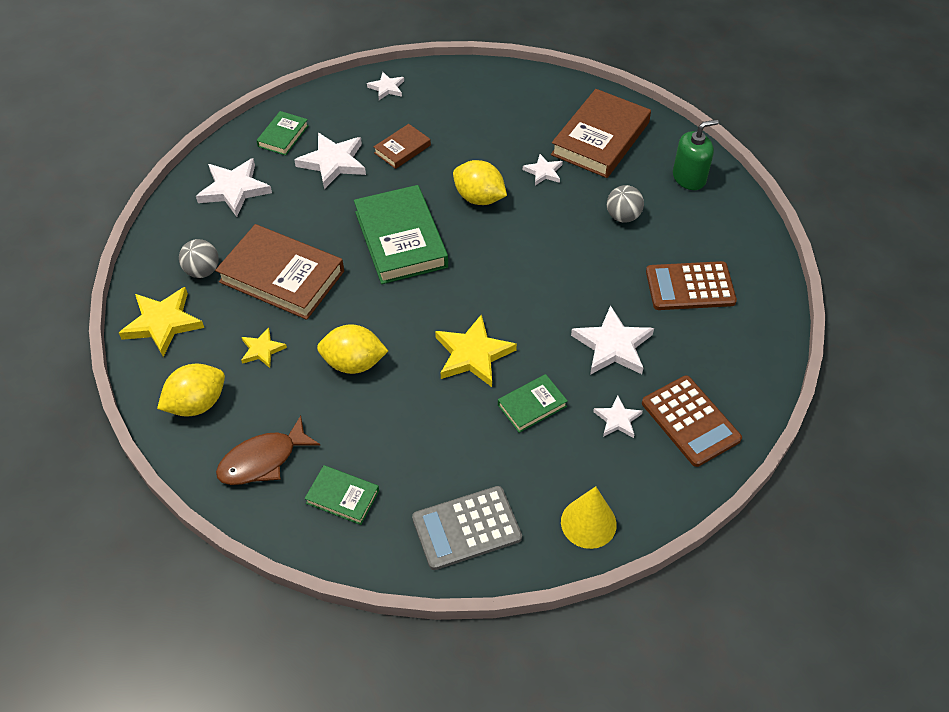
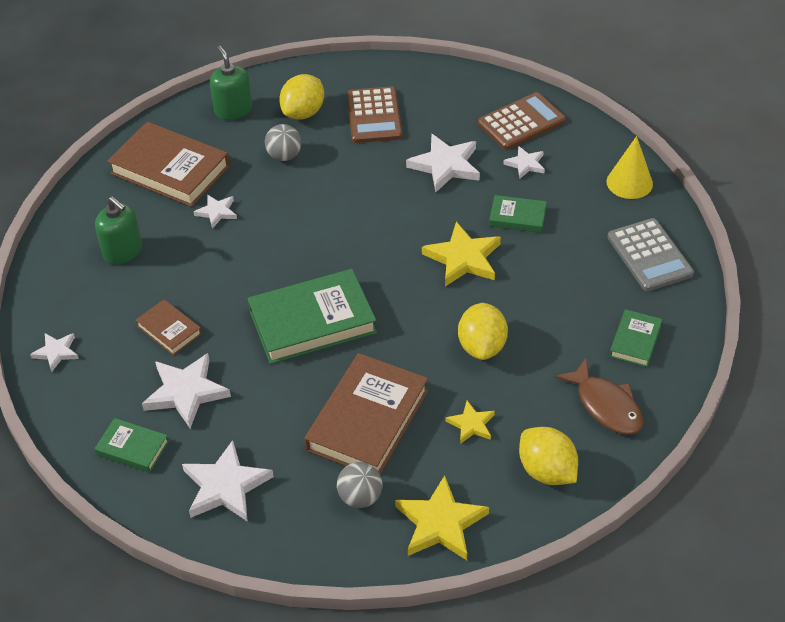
camera: 90 degrees left, 5 degrees down
yellow lemon [453,160,507,205] -> yellow lemon moved to [279,74,324,119]
green book [498,374,568,433] -> green book turned 45 degrees counterclockwise [489,195,547,233]
none -> green soap dispenser [95,196,142,265]

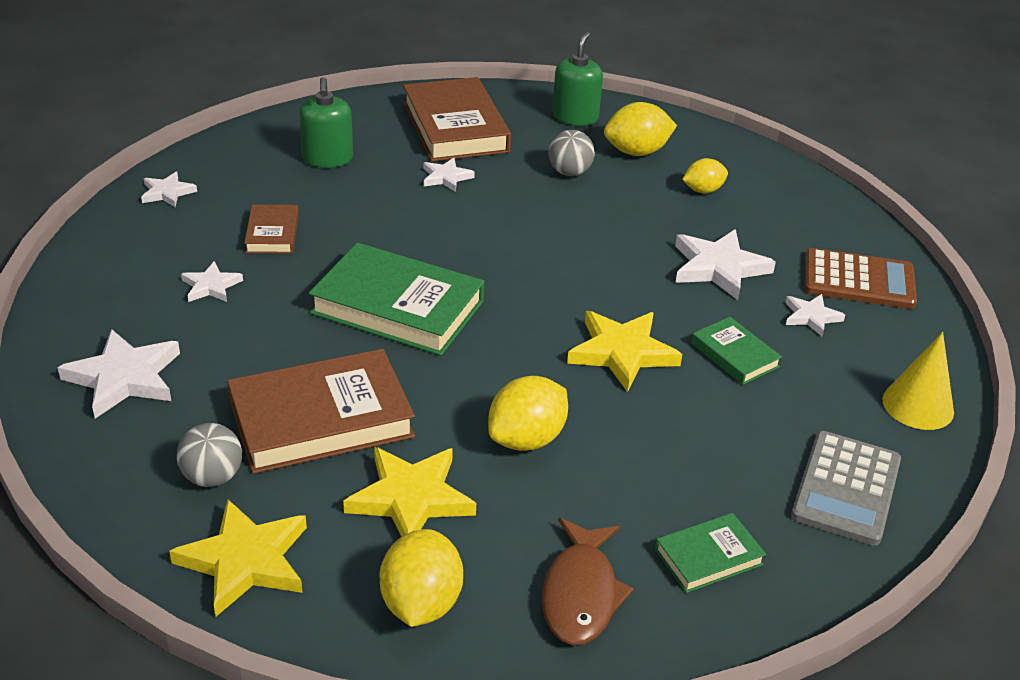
camera: 40 degrees right, 10 degrees down
green book [94,418,169,473] -> none
white star [142,353,231,428] -> white star [181,261,243,302], size x0.56
brown calculator [347,86,403,143] -> yellow lemon [682,158,728,193]
yellow star [445,401,495,444] -> yellow star [343,447,476,537], size x1.77

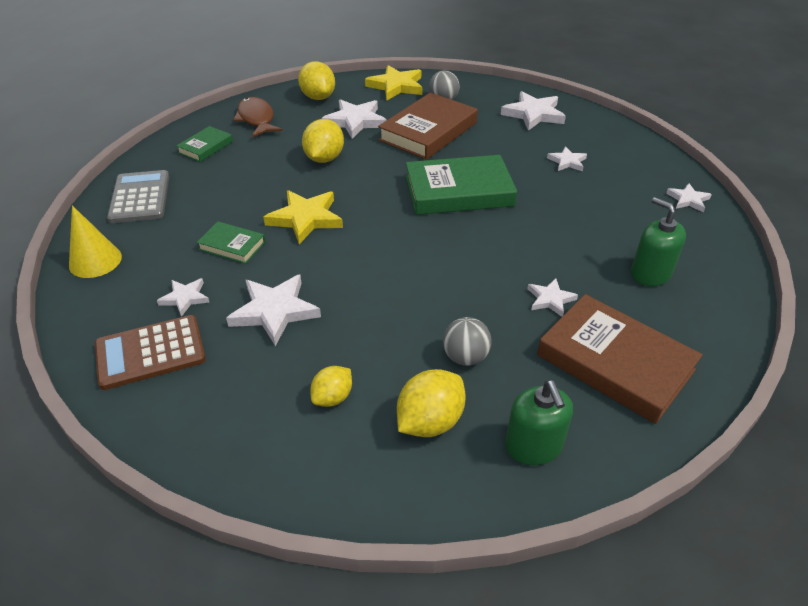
camera: 150 degrees right, 5 degrees up
brown book [244,204,299,254] -> none
yellow star [343,447,476,537] -> white star [322,99,387,139]

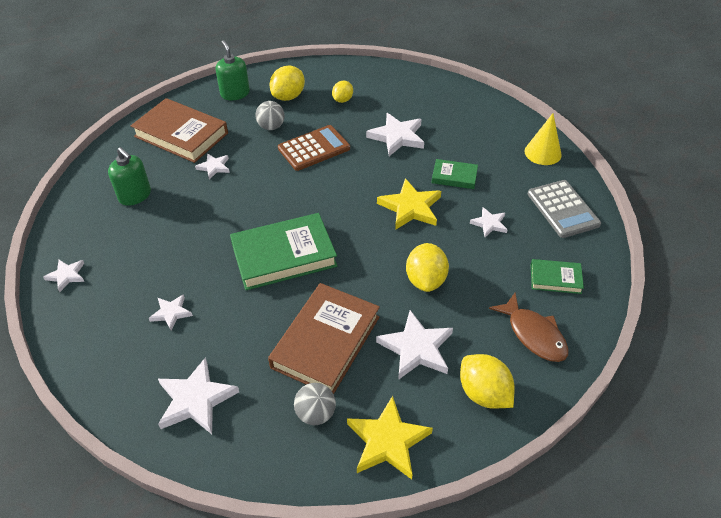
camera: 170 degrees right, 5 degrees up
brown calculator [95,315,206,390] -> brown calculator moved to [278,125,350,171]
white star [157,278,210,317] -> white star moved to [470,207,508,237]
green book [176,126,233,162] -> green book turned 75 degrees clockwise [531,259,584,294]

